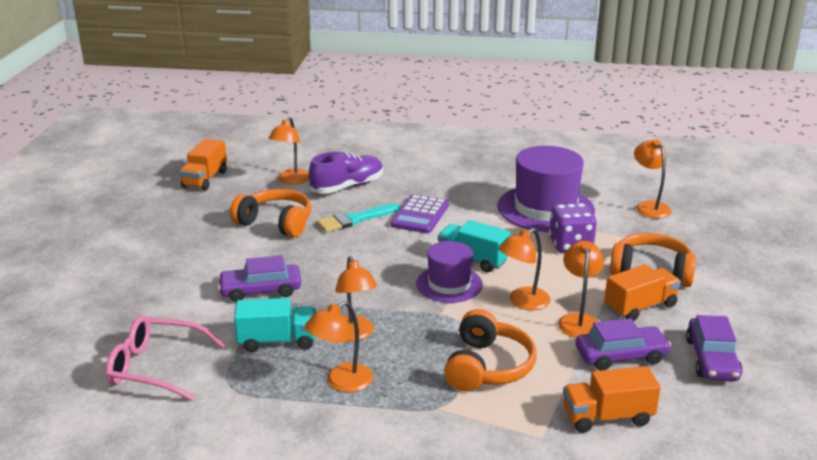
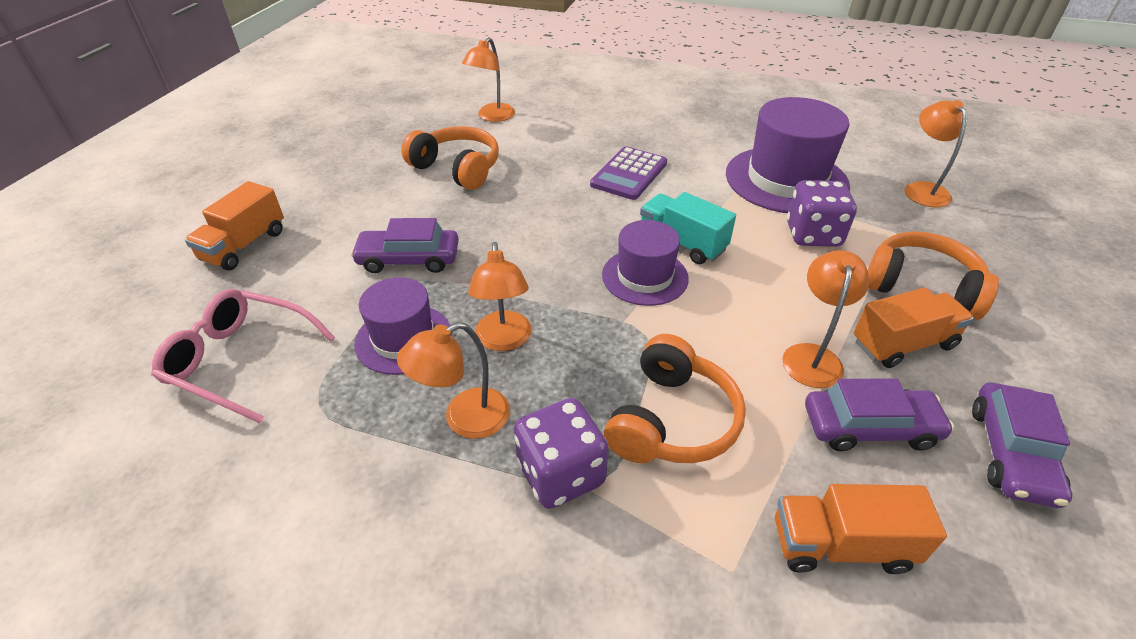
camera: 10 degrees right, 15 degrees up
orange truck [180,139,227,191] -> orange truck moved to [185,181,284,270]
turquoise truck [234,298,316,352] -> purple hat [354,277,452,375]
purple shoe [309,151,383,194] -> none
turquoise brush [317,203,400,232] -> none
orange lamp [498,228,551,310] -> none
none -> purple dice [514,398,609,509]

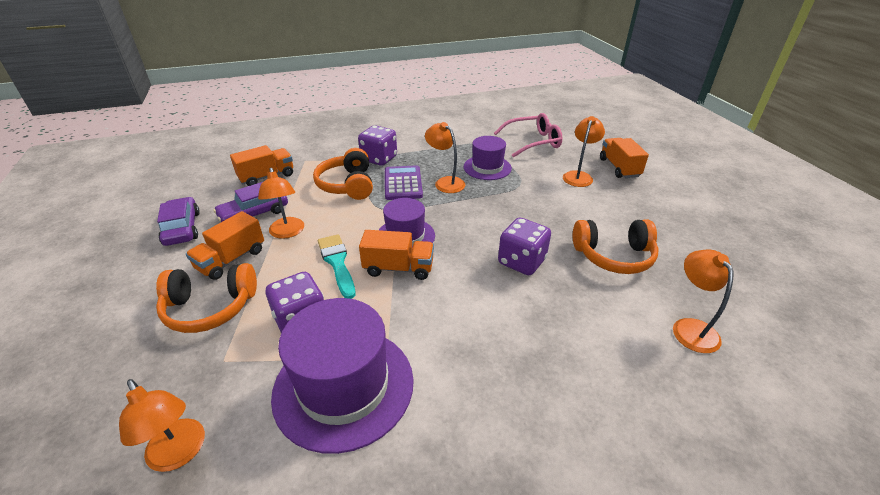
camera: 145 degrees right, 5 degrees down
purple car [351,218,459,273] -> none
orange lamp [397,322,510,439] -> orange lamp moved to [563,116,605,187]
purple calculator [590,146,667,200] -> purple calculator moved to [385,165,423,200]
turquoise truck [640,192,736,264] -> orange truck [359,230,434,280]
none -> turquoise brush [318,234,356,299]
none -> purple dice [498,218,551,275]

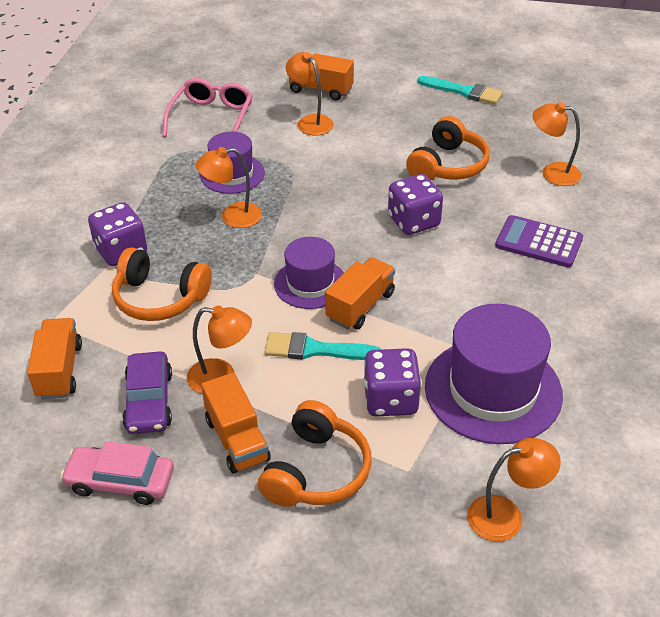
camera: 60 degrees left, 5 degrees up
purple car [157,197,200,246] -> pink car [60,441,174,505]
purple calculator [385,165,423,200] -> purple calculator moved to [495,215,583,267]
none -> turquoise brush [418,76,503,104]

